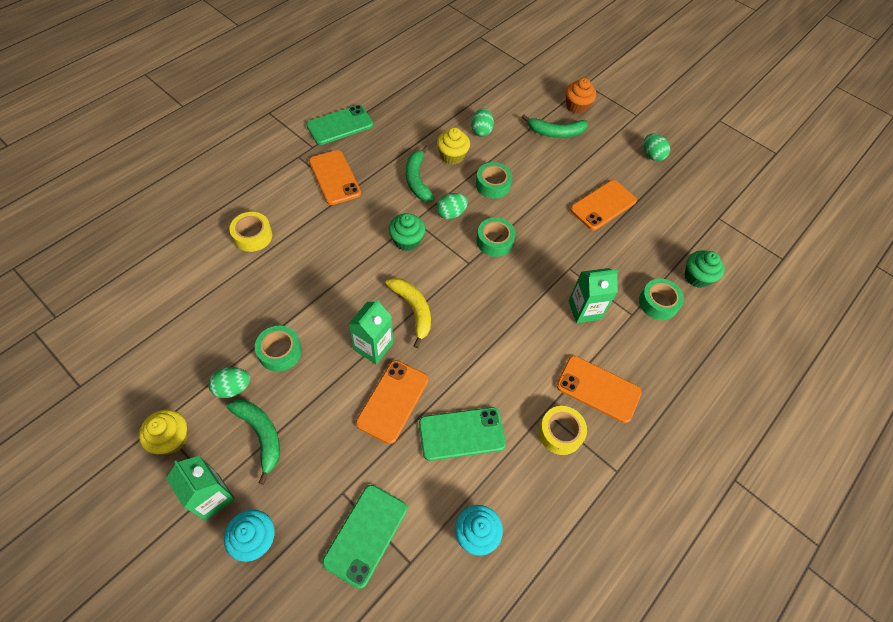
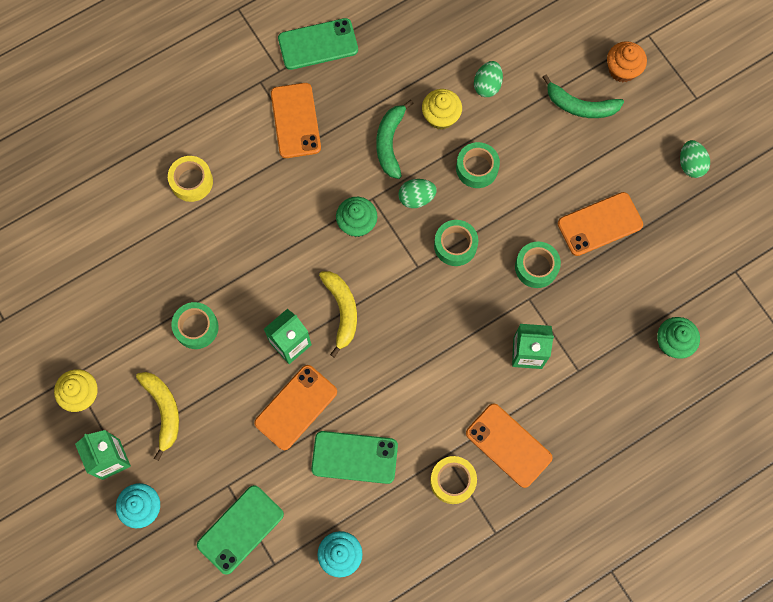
camera: 20 degrees right, 15 degrees up
green egg [208,367,250,398] -> none
green banana [227,400,280,485] -> yellow banana [136,372,179,461]
green tape [639,278,684,320] -> green tape moved to [515,241,561,288]

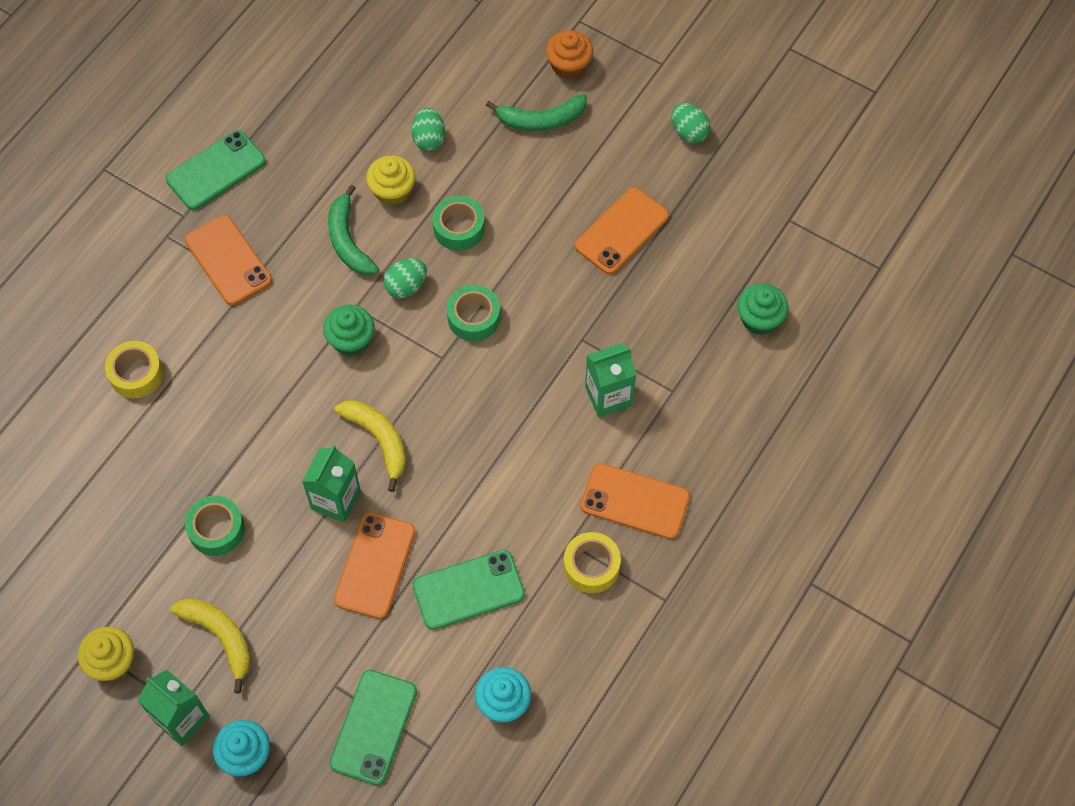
camera: 25 degrees left, 10 degrees down
green tape [515,241,561,288] -> none

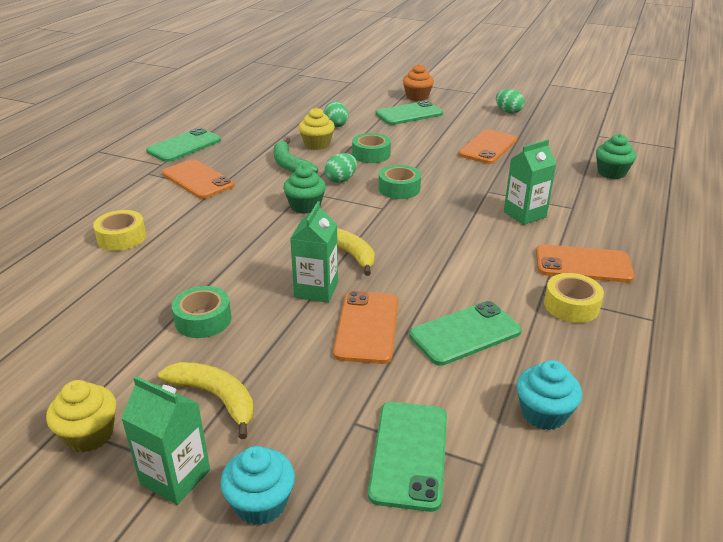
camera: 10 degrees left, 30 degrees down
green banana [486,94,587,131] -> green phone [376,100,443,125]

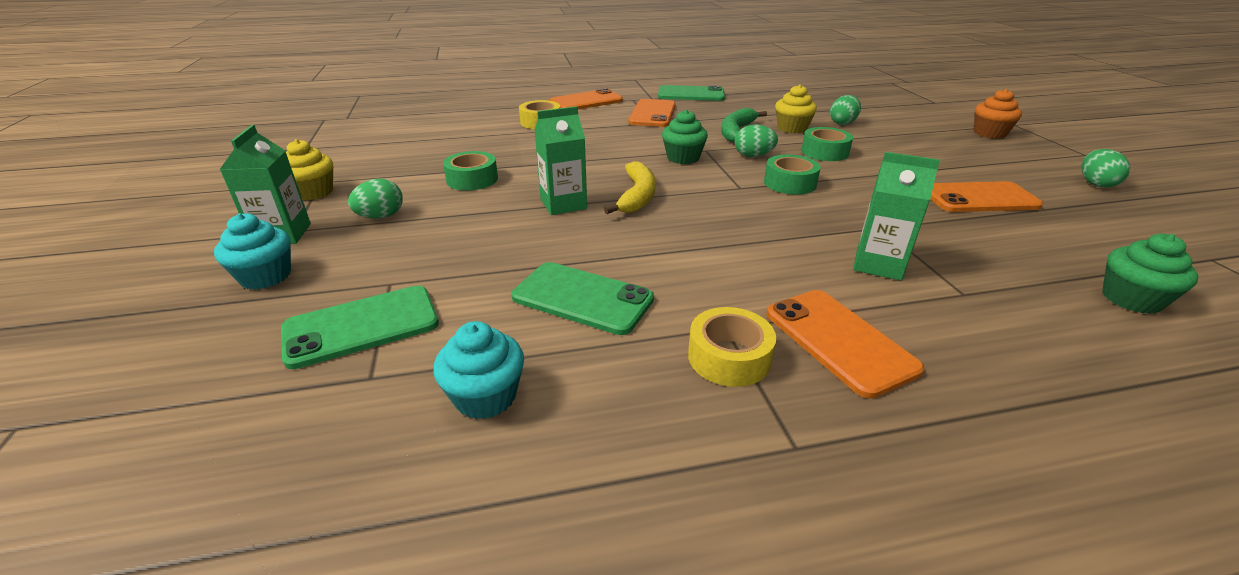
camera: 55 degrees right, 0 degrees up
yellow banana [158,362,254,439] -> green egg [348,179,403,219]
orange phone [333,291,398,364] -> orange phone moved to [550,88,623,109]
green phone [376,100,443,125] -> none

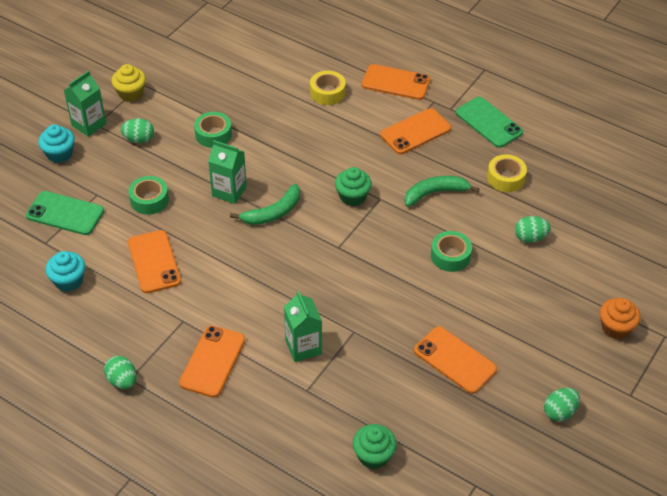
camera: 45 degrees right, 15 degrees up
green phone [511,262,654,335] -> orange phone [128,230,181,293]
yellow banana [604,161,656,214] -> green banana [230,184,300,225]
yellow tape [688,307,776,387] -> yellow tape moved to [487,154,527,192]
green egg [735,124,778,157] -> green egg moved to [104,356,137,389]
green tape [764,154,821,195] -> green tape moved to [129,176,169,215]
yellow cupcake [775,84,817,133] -> none

